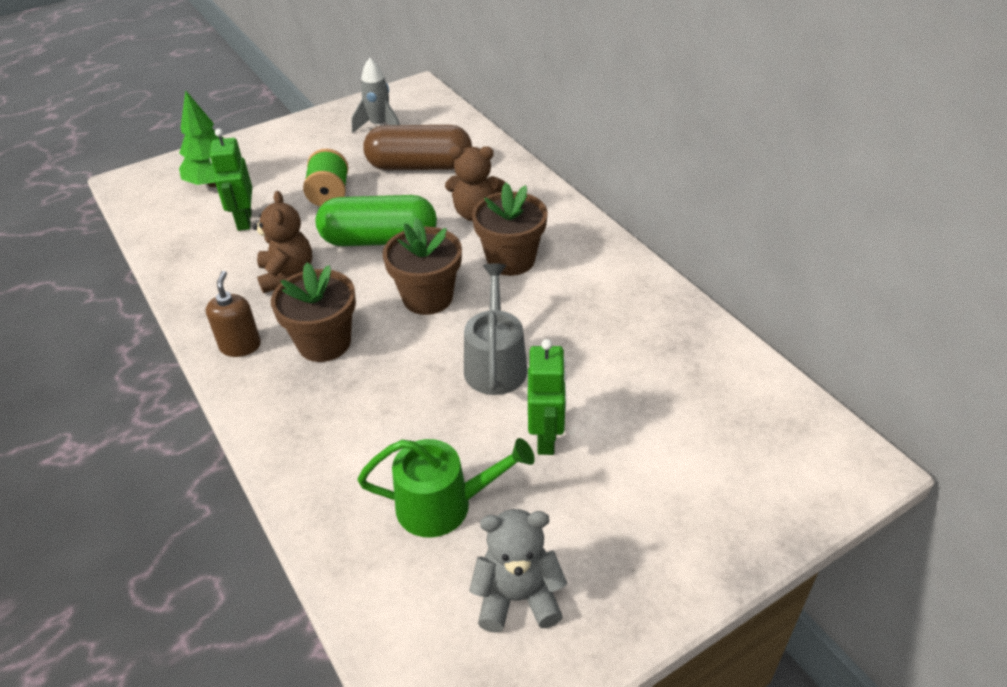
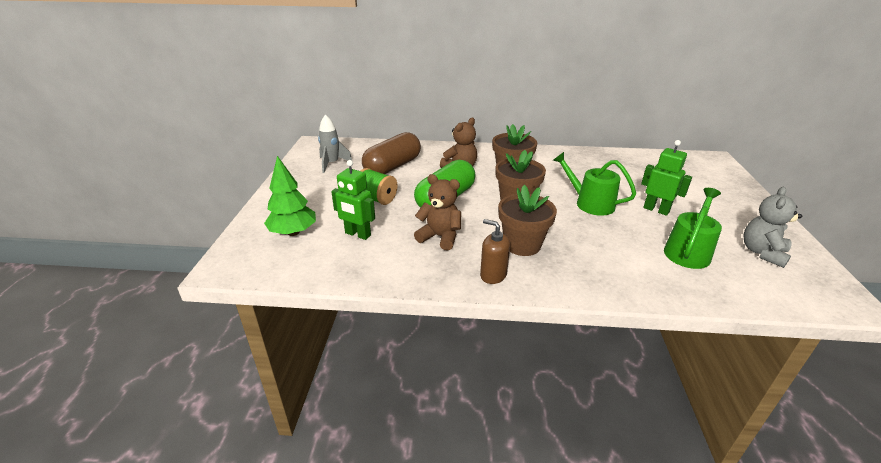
camera: 55 degrees left, 10 degrees down
grey watering can [464,263,528,395] -> green watering can [553,152,636,216]

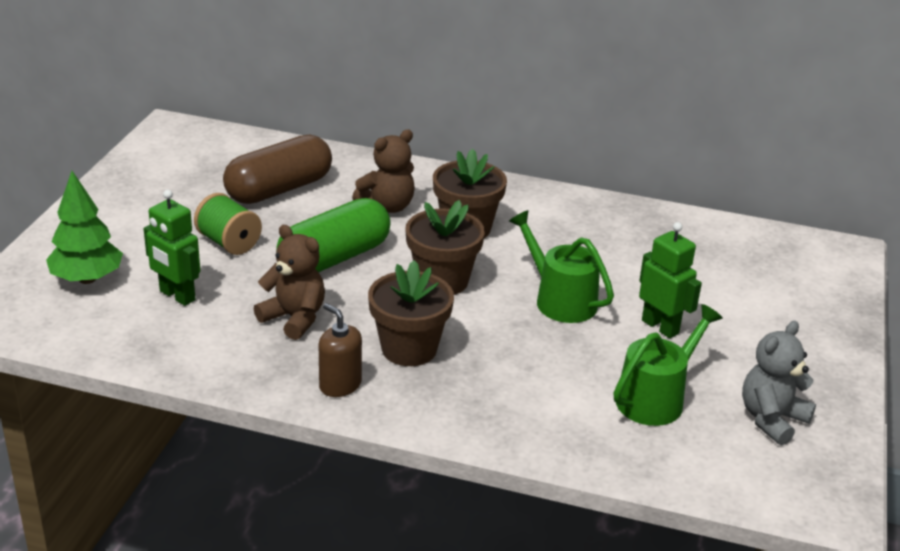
camera: 10 degrees right, 0 degrees up
grey rocket [318,115,352,173] -> none

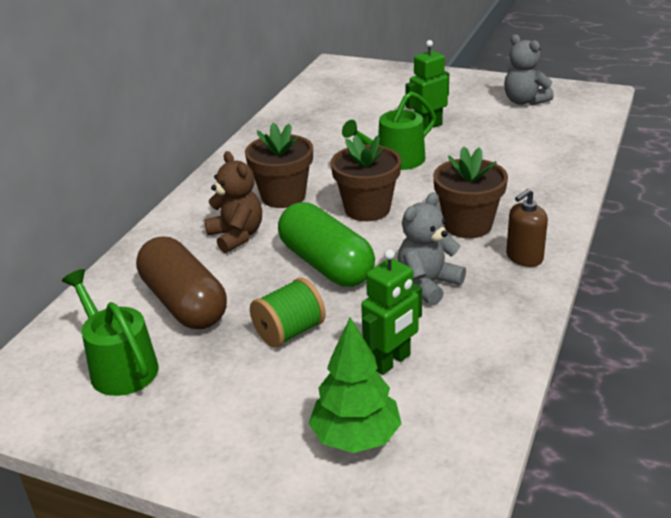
camera: 80 degrees left, 0 degrees up
brown teddy bear [254,225,325,340] -> grey teddy bear [398,192,466,305]
green watering can [614,304,723,426] -> green watering can moved to [62,269,159,396]

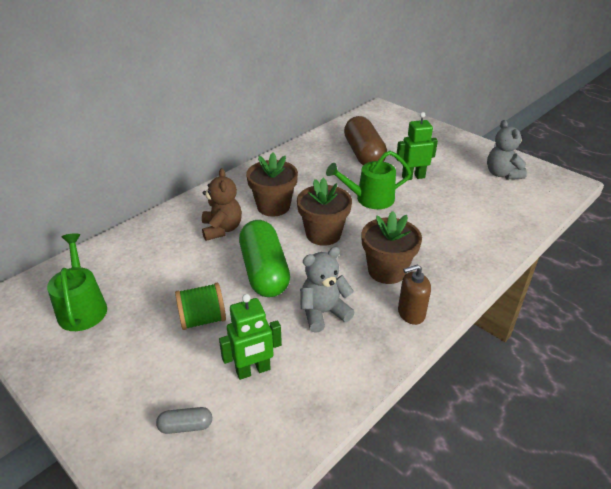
camera: 20 degrees right, 5 degrees up
brown capsule [136,237,227,329] -> brown capsule moved to [344,116,387,165]
green tree [309,317,402,453] -> grey capsule [156,407,212,434]

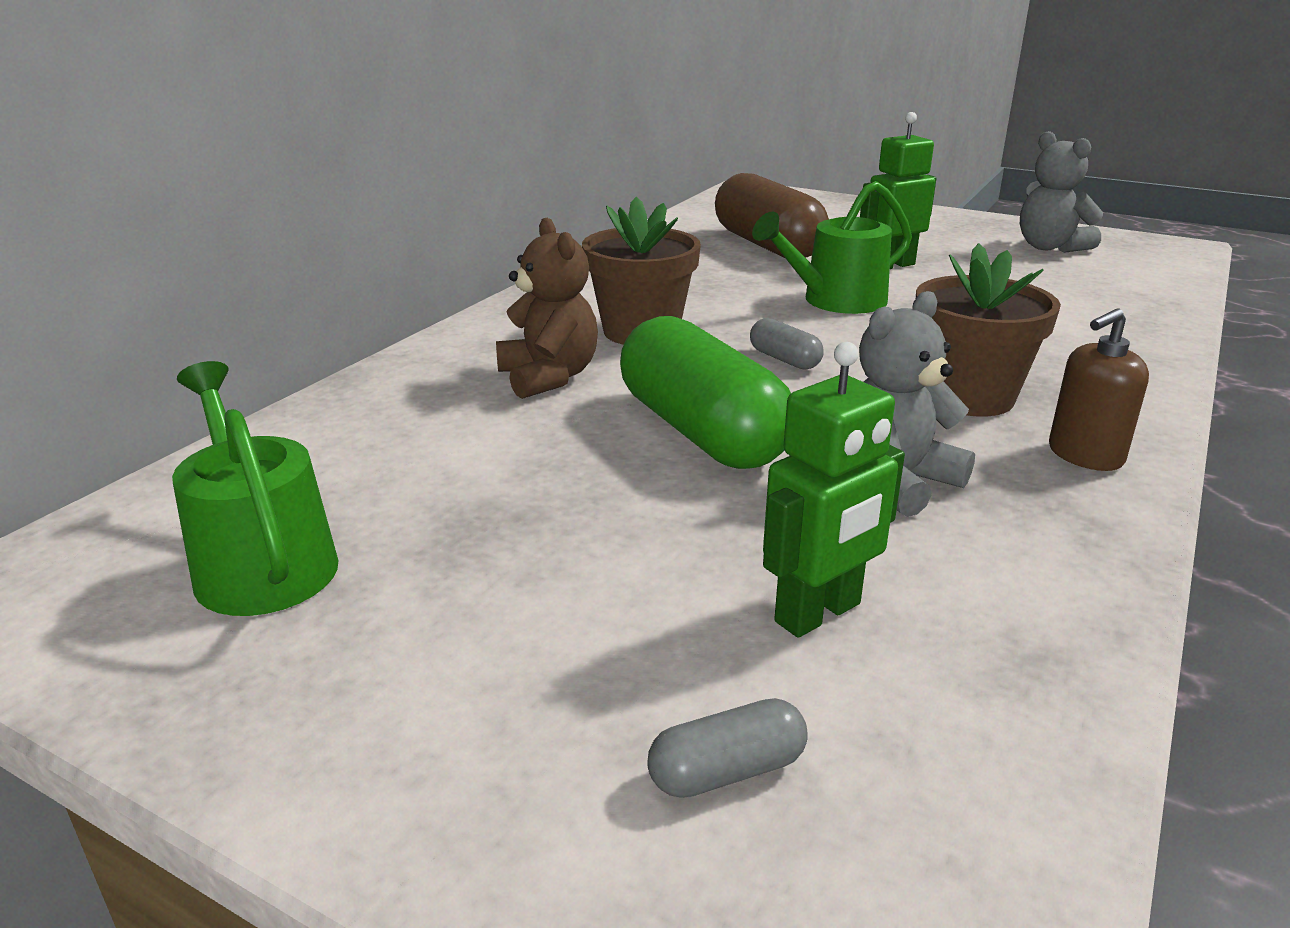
camera: 15 degrees left, 10 degrees down
green spool [175,283,226,330] -> none
brown flower pot [297,178,352,246] -> grey capsule [750,318,824,370]

